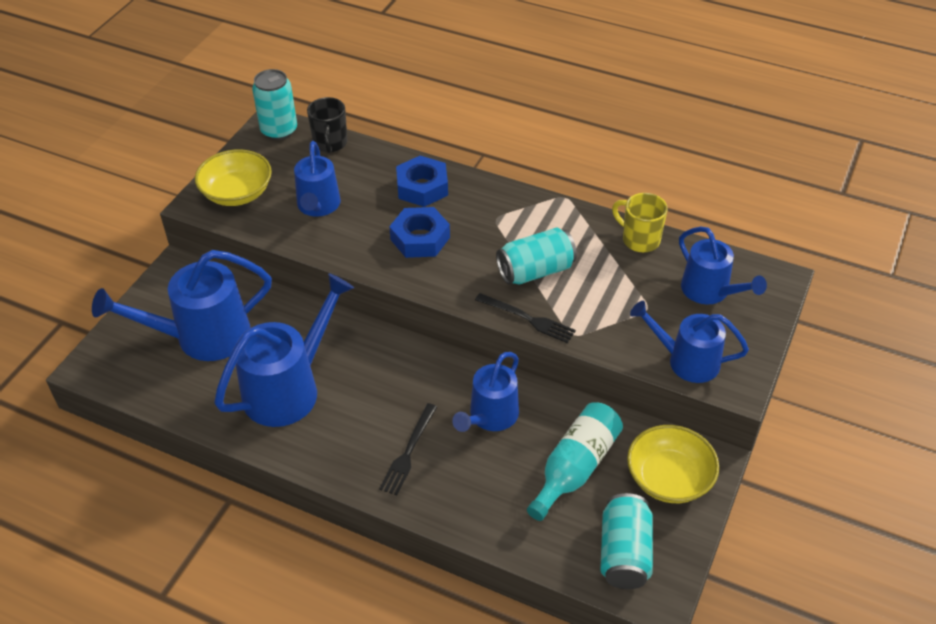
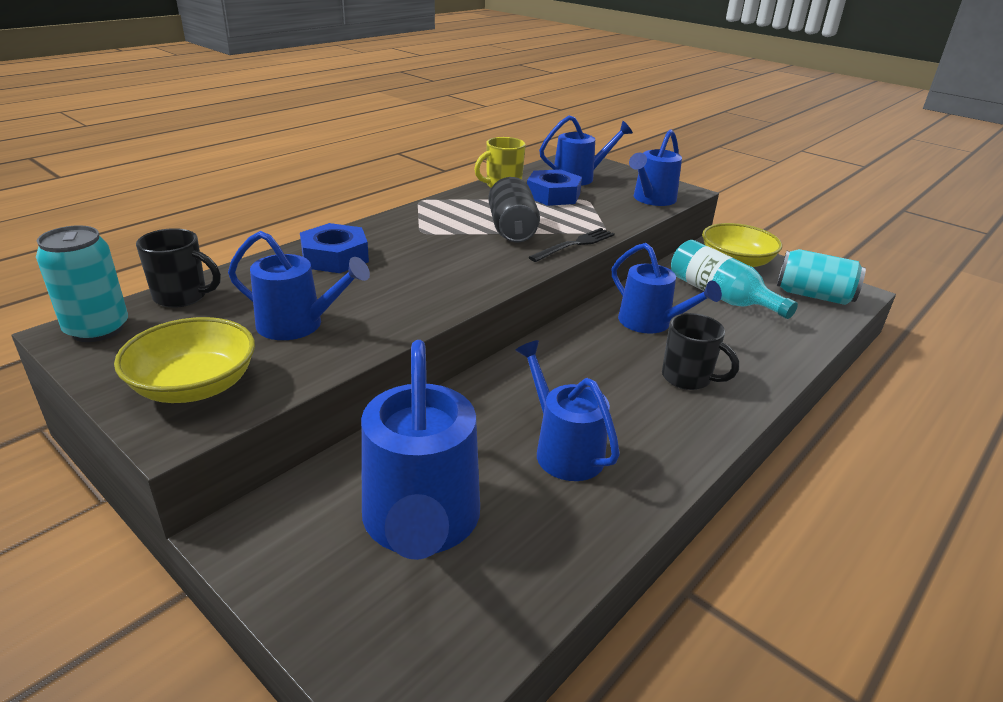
camera: 75 degrees left, 15 degrees down
blue watering can [214,273,354,427] -> blue watering can [515,340,620,481], size x0.64
black fork [379,403,437,495] -> black mug [662,313,739,390]
blue nut [389,207,450,258] -> blue nut moved to [527,169,582,206]
turquoise can [496,228,577,285] -> black can [488,177,540,242]

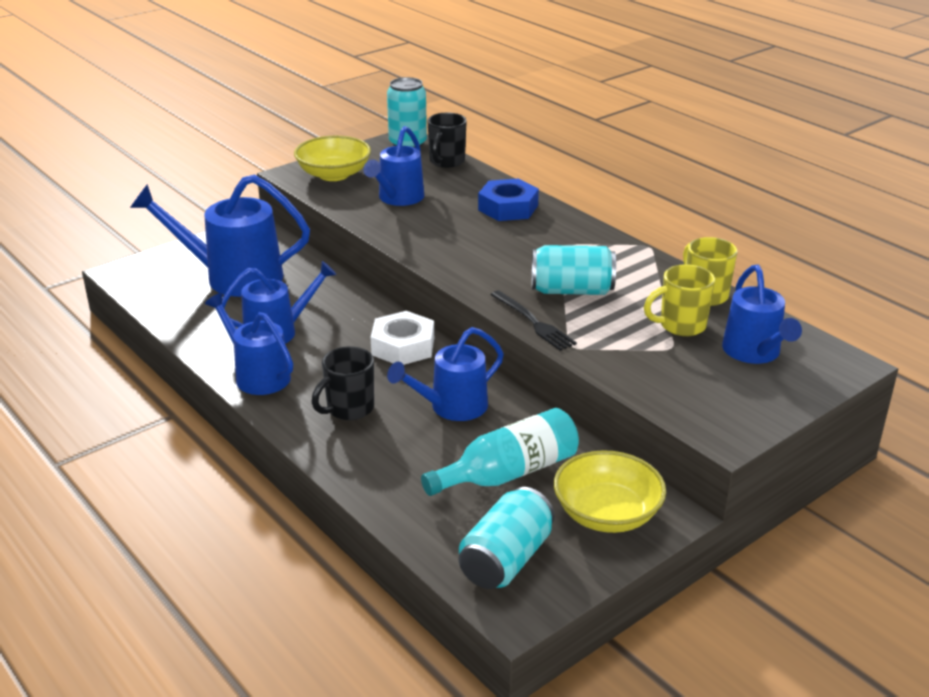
camera: 100 degrees right, 0 degrees up
black can [488,177,540,242] -> turquoise can [532,245,616,295]
blue nut [527,169,582,206] -> yellow mug [644,264,715,336]
blue watering can [629,129,682,206] -> blue watering can moved to [205,293,293,395]
none -> white nut [371,311,434,365]

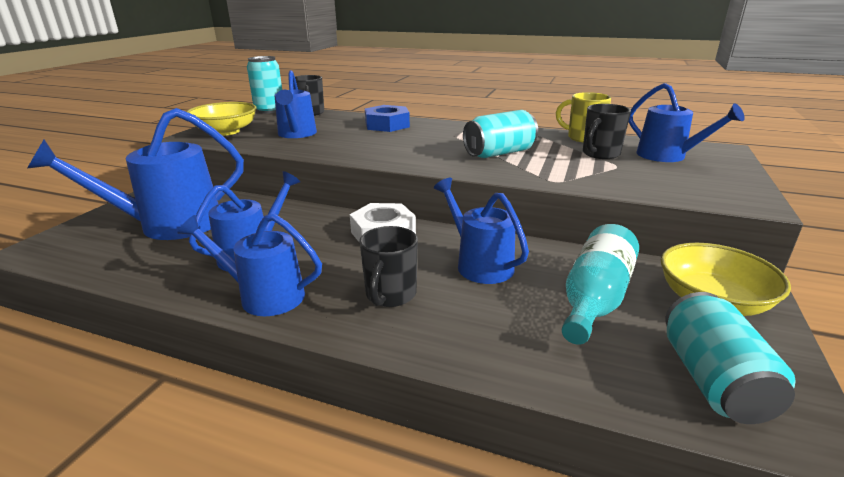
camera: 30 degrees left, 5 degrees down
blue watering can [387,327,504,421] -> blue watering can turned 120 degrees clockwise [434,178,529,284]
black fork [490,290,577,351] -> none
yellow mug [644,264,715,336] -> black mug [583,104,631,159]

